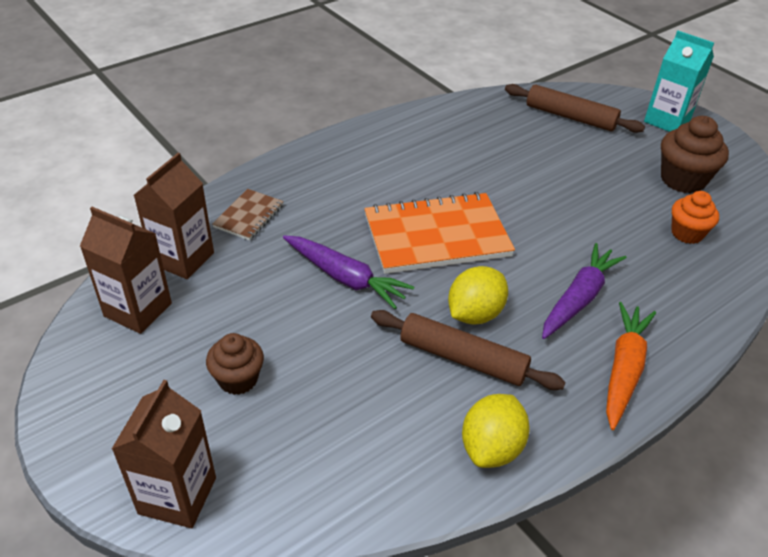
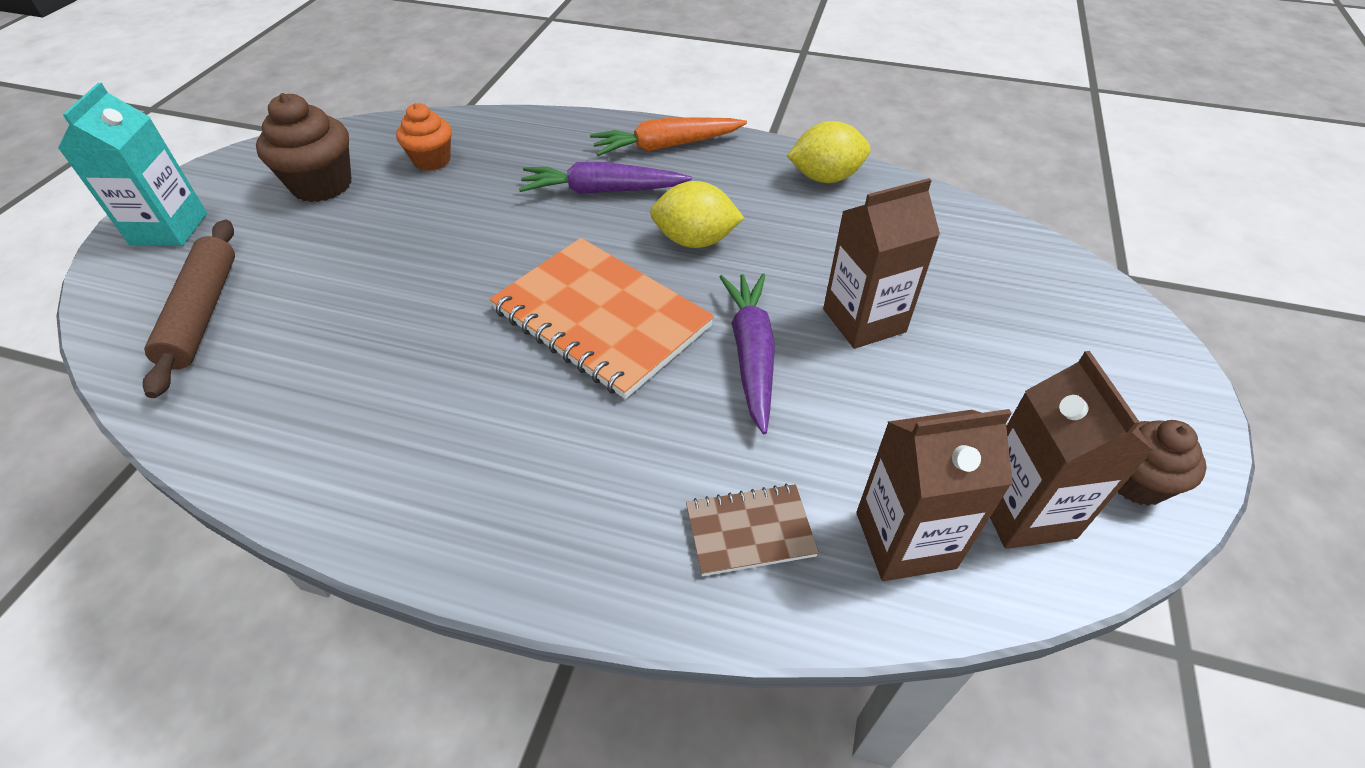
camera: 125 degrees left, 5 degrees up
brown carton [112,380,216,528] -> brown carton moved to [823,178,940,349]
brown cupcake [206,333,264,395] -> brown cupcake moved to [1118,420,1207,506]
brown rolling pin [371,310,566,390] -> none

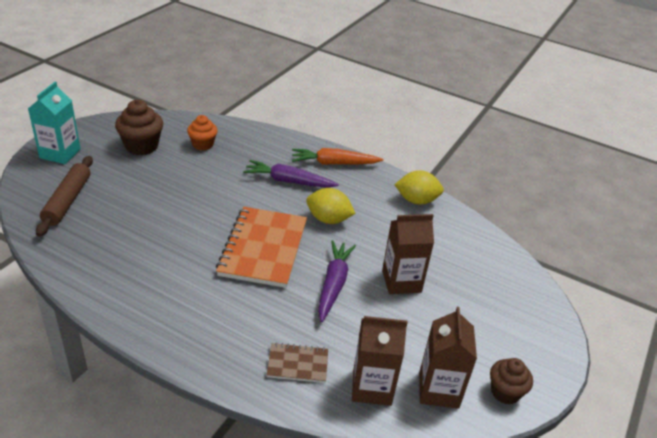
camera: 10 degrees right, 10 degrees down
orange notebook [490,238,714,399] -> orange notebook turned 45 degrees clockwise [216,207,307,288]

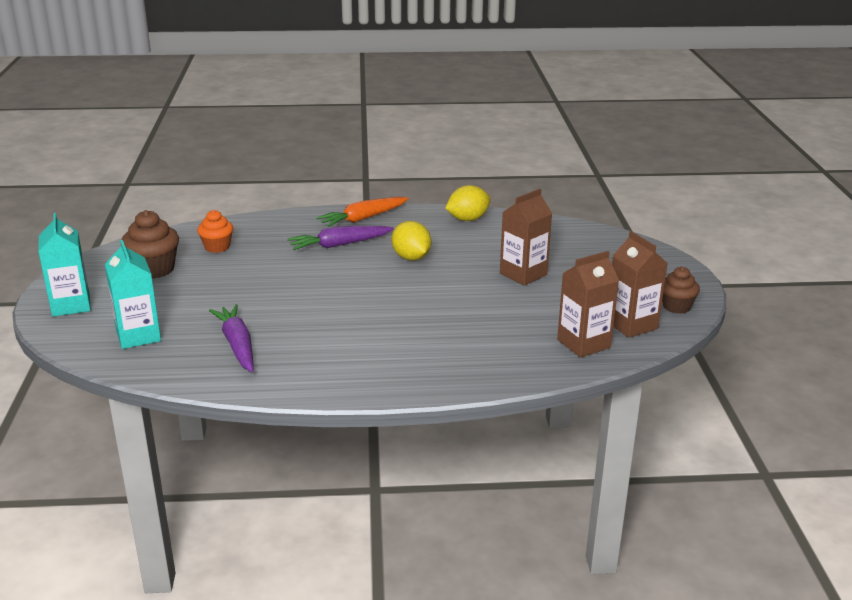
camera: 30 degrees left, 10 degrees down
brown rolling pin [36,156,93,237] -> turquoise carton [105,240,161,349]
orange notebook [216,207,307,288] -> none
brown notebook [267,343,328,383] -> none
yellow lemon [306,188,355,224] -> yellow lemon turned 75 degrees clockwise [392,221,431,261]
purple carrot [318,240,356,322] -> purple carrot moved to [209,304,253,372]

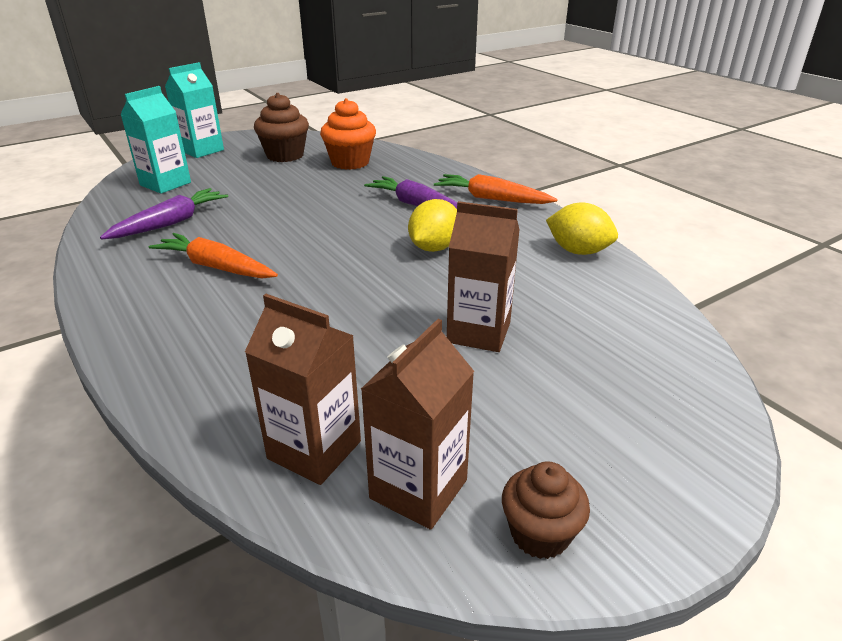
camera: 60 degrees right, 5 degrees up
orange cupcake [197,210,233,253] -> orange cupcake [320,98,376,170], size x1.52
none -> orange carrot [149,233,278,278]

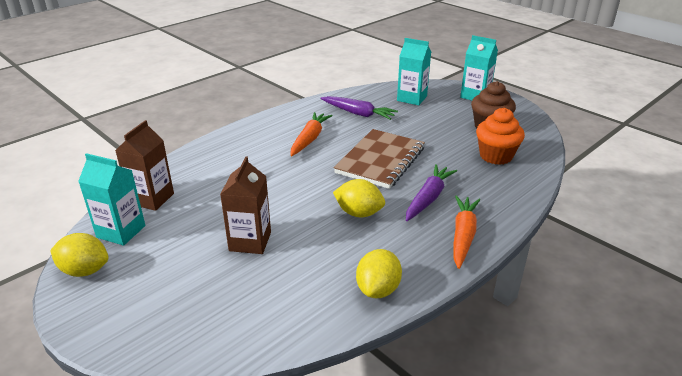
camera: 80 degrees right, 0 degrees up
brown carton [361,319,474,530] -> turquoise carton [78,153,145,246]
brown cupcake [502,461,590,559] -> yellow lemon [50,233,109,277]
none -> brown notebook [334,129,425,189]

